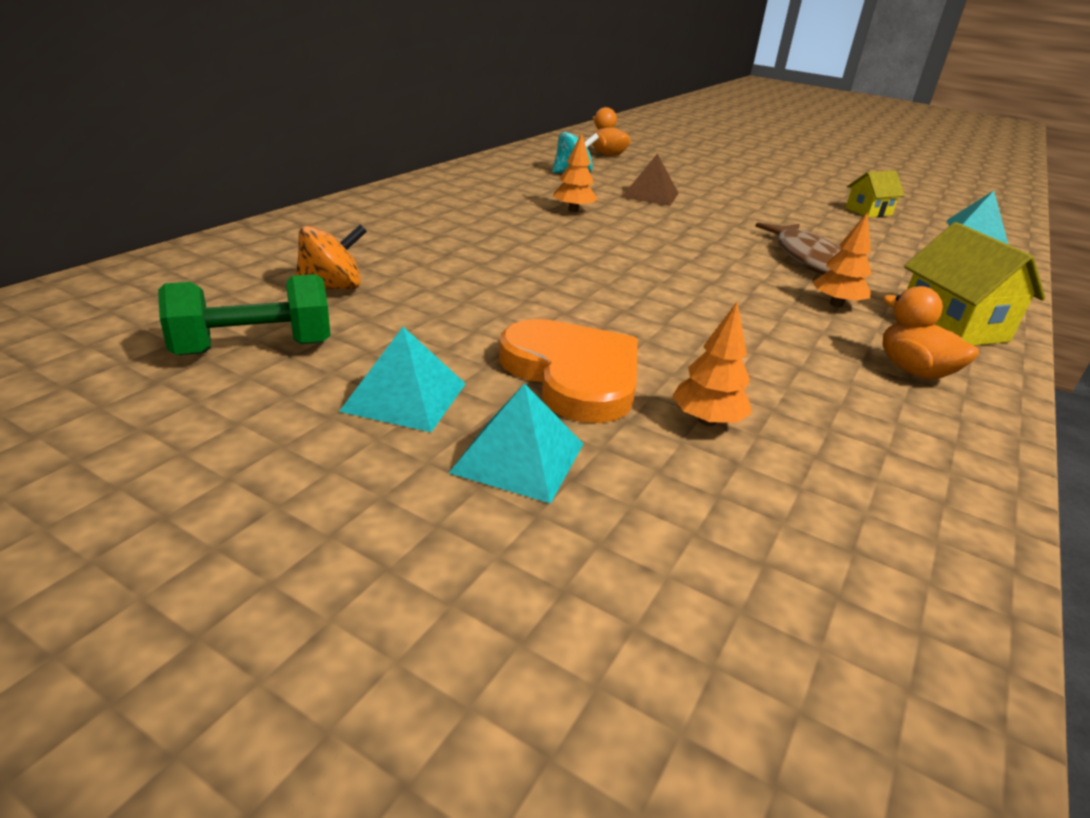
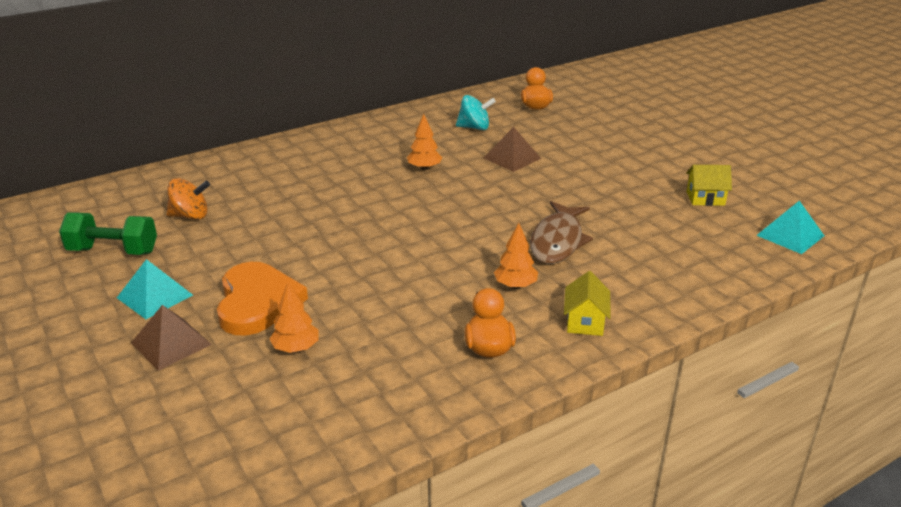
camera: 30 degrees right, 0 degrees up
turquoise pyramid [449,383,583,504] -> brown pyramid [131,305,212,371]
yellow house [904,222,1045,346] -> yellow house [564,271,611,336], size x0.63

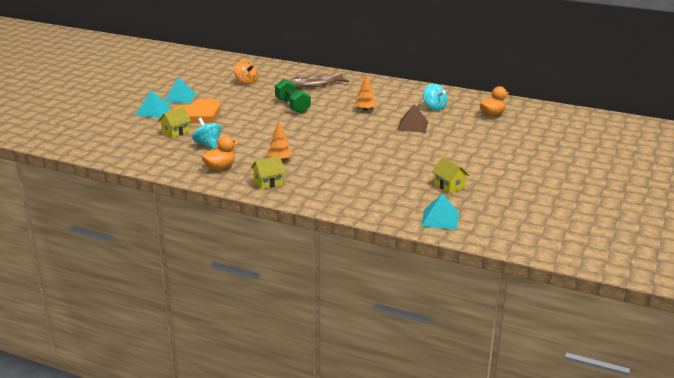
camera: 55 degrees right, 5 degrees down
green dumbbell [59,213,157,255] -> green dumbbell moved to [275,79,311,113]
brown pyramid [131,305,212,371] -> turquoise pyramid [135,90,171,118]
orange tree [270,282,319,353] -> yellow house [158,107,191,138]
brown fish [530,201,593,264] -> brown fish moved to [289,73,349,88]
none -> turquoise spinning top [192,118,221,149]

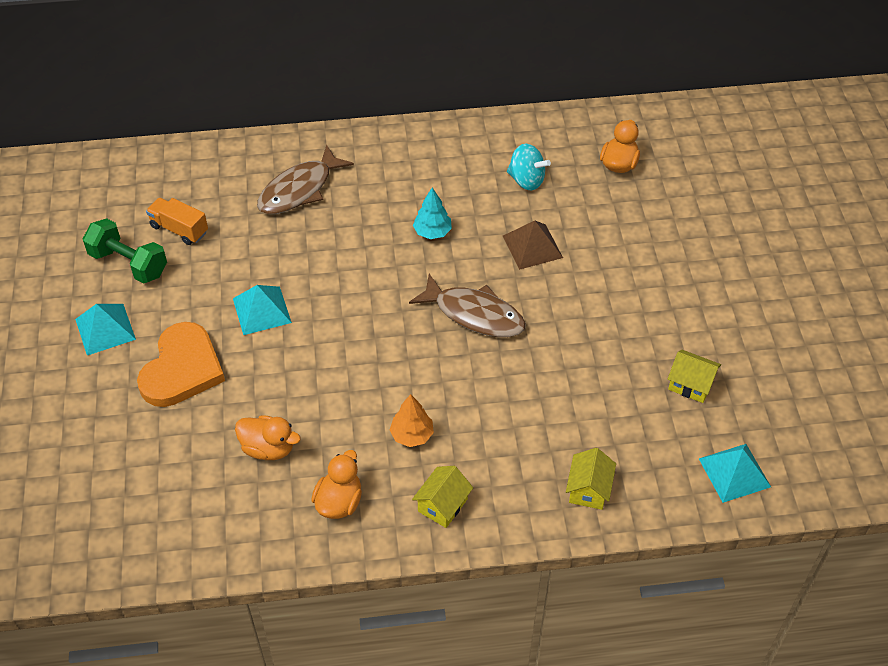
camera: 30 degrees left, 25 degrees up
turquoise pyramid [135,90,171,118] -> turquoise pyramid moved to [233,285,292,335]
yellow house [158,107,191,138] -> yellow house moved to [566,448,616,510]
turquoise spinning top [192,118,221,149] -> orange duck [235,415,301,460]
orange spinning top [234,59,258,84] -> orange truck [146,198,208,245]
green dumbbell [275,79,311,113] -> green dumbbell moved to [83,218,167,283]
orange tree [355,74,377,111] -> turquoise tree [413,188,452,239]
none -> brown fish [409,274,526,337]

